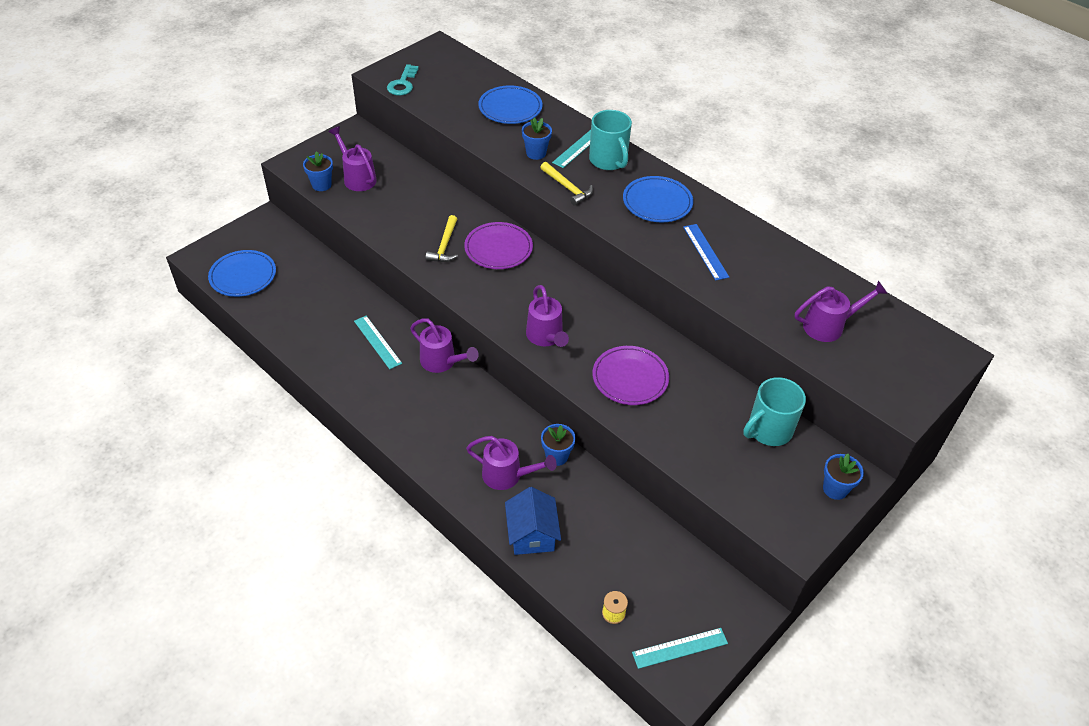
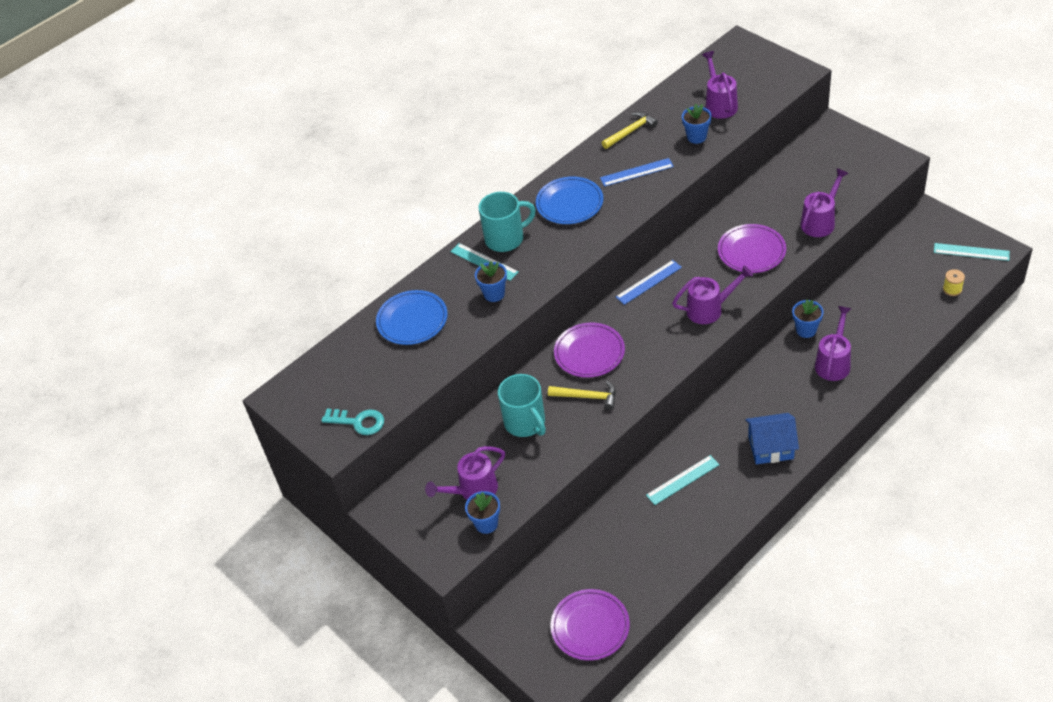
camera: 80 degrees left, 0 degrees up
blue plate [208,250,276,297] -> purple plate [550,589,630,661]
purple watering can [410,318,479,373] -> purple watering can moved to [801,168,849,237]
blue house [505,487,561,555] -> blue house moved to [745,413,799,464]
yellow hammer [540,162,593,206] -> yellow hammer moved to [602,112,658,149]
turquoise ruler [632,628,728,669] -> turquoise ruler turned 60 degrees counterclockwise [934,243,1010,261]
turquoise mug [743,377,806,446] -> turquoise mug moved to [498,374,546,437]
blue flower pot [823,454,864,500] -> blue flower pot moved to [682,104,711,144]
none -> blue ruler [616,260,682,305]

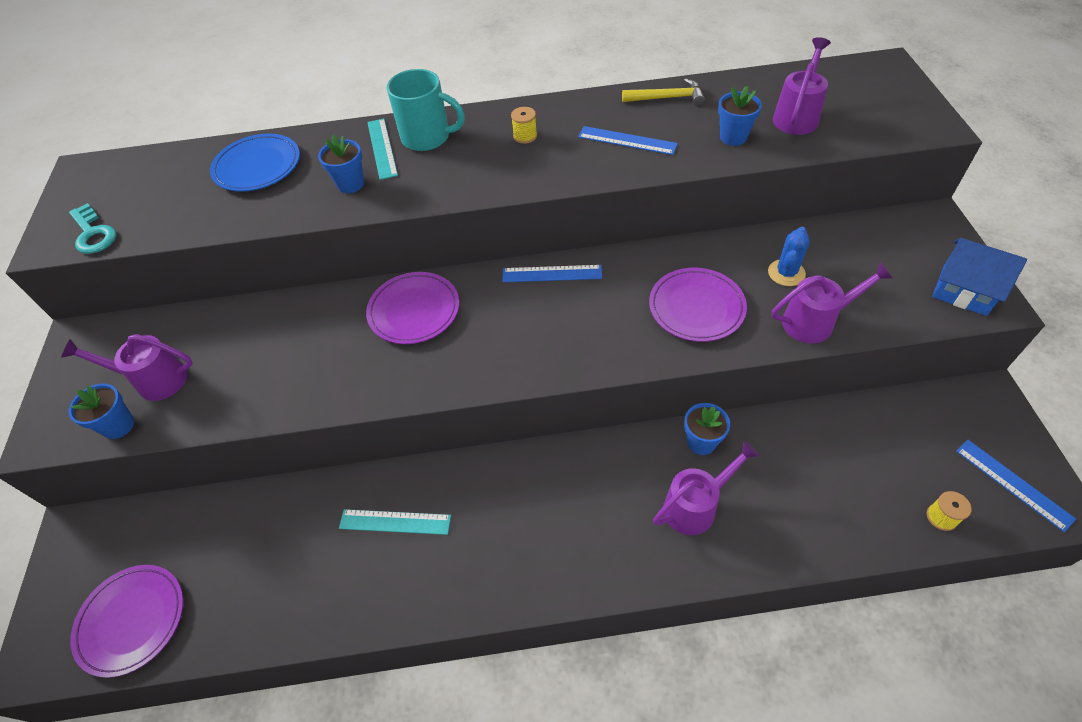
camera: 35 degrees right, 5 degrees up
turquoise mug [498,374,546,437] -> none
blue plate [536,177,603,224] -> yellow spool [511,107,537,144]
yellow hammer [548,381,616,410] -> none
purple watering can [672,265,753,324] -> none
blue house [745,413,799,464] -> blue house moved to [932,238,1027,316]
turquoise ruler [934,243,1010,261] -> blue ruler [956,440,1076,532]
none -> blue cactus [768,227,810,286]

